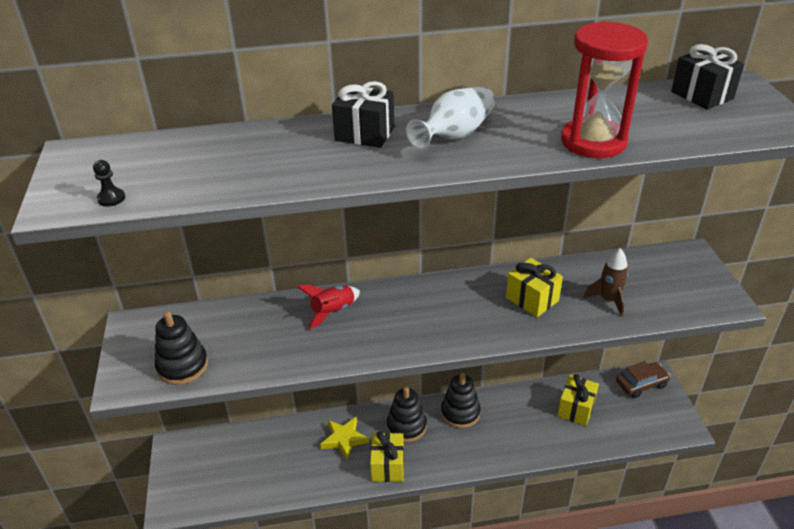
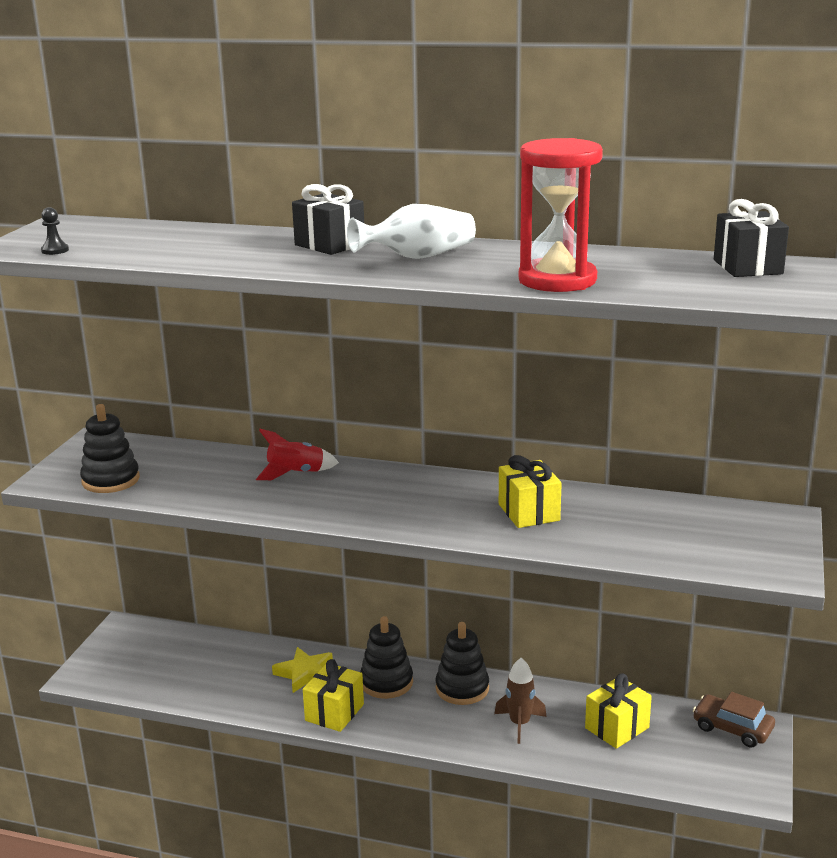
camera: 25 degrees right, 15 degrees down
brown rocket [584,248,628,317] -> brown rocket moved to [494,658,547,744]
brown car [616,361,670,398] -> brown car turned 150 degrees counterclockwise [693,692,775,748]

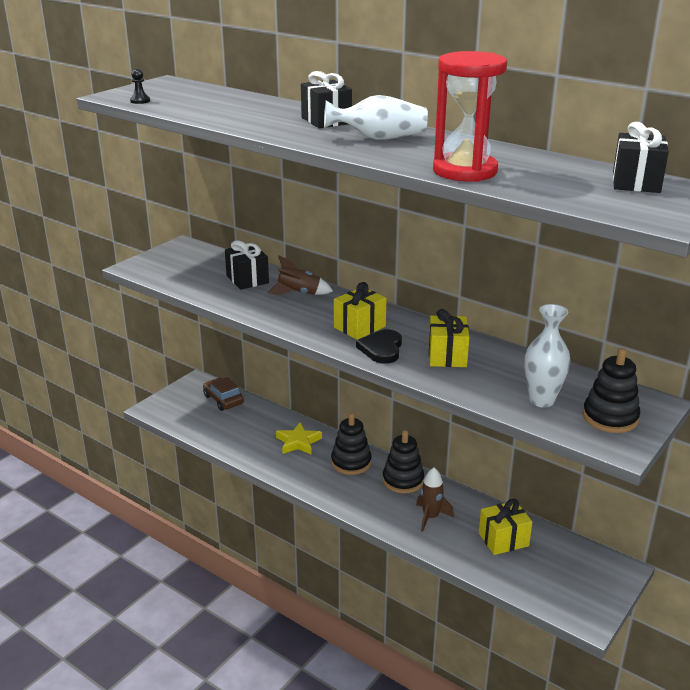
camera: 20 degrees right, 5 degrees up
black stacking toy [80,404,140,493] -> black stacking toy moved to [583,348,640,433]
red rocket [256,429,339,480] -> brown rocket [267,255,333,295]
yellow gift [303,659,364,732] -> yellow gift moved to [334,282,387,340]
brown car [693,692,775,748] -> brown car moved to [203,377,244,411]
none -> black gift [225,240,269,290]
none -> black heart [356,329,402,364]
none -> white vase [524,304,570,408]

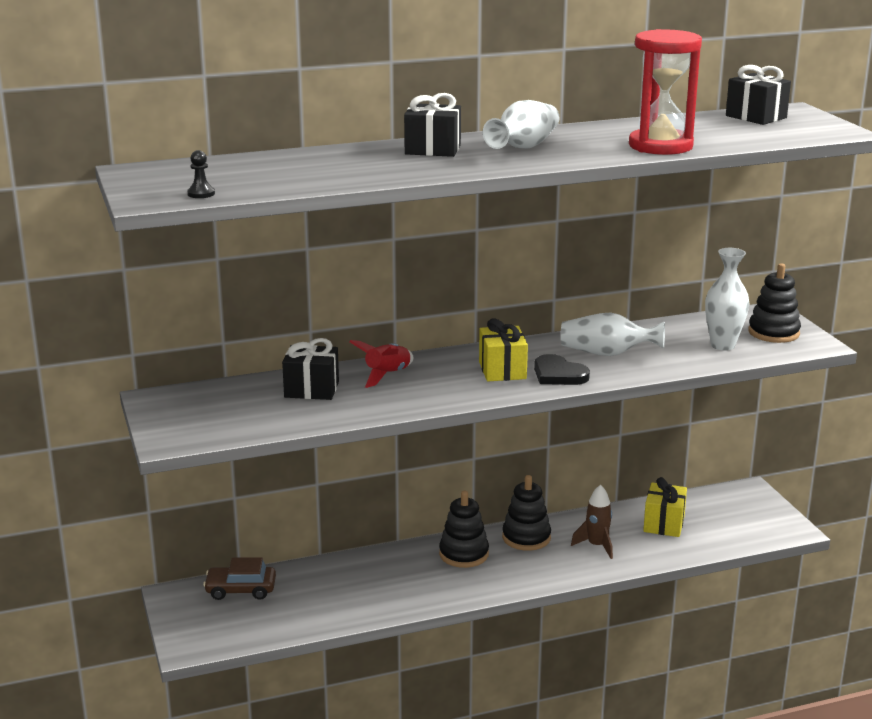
camera: 55 degrees left, 5 degrees down
brown rocket [267,255,333,295] -> red rocket [349,340,413,388]
yellow star [276,422,322,455] -> none
yellow gift [429,309,469,367] -> white vase [561,313,665,356]

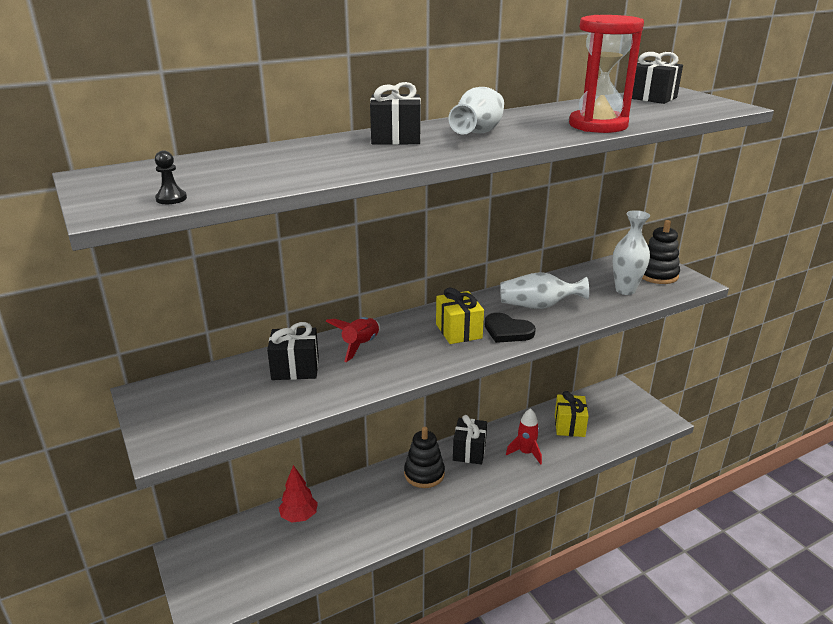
camera: 10 degrees left, 5 degrees up
brown car [203,557,276,600] -> none
black stacking toy [502,475,551,551] -> black gift [453,415,487,465]
brown rocket [571,485,613,559] -> red rocket [506,408,542,465]
none -> red tree [279,465,318,523]

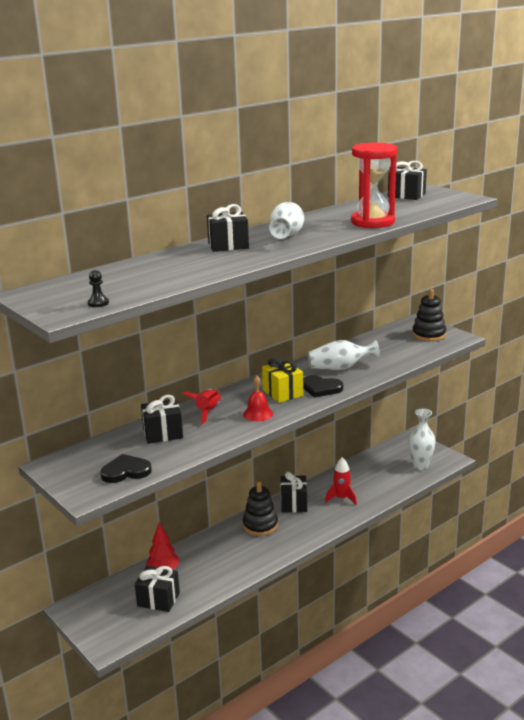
camera: 10 degrees left, 5 degrees down
yellow gift [555,391,589,437] -> none
white vase [613,210,650,295] -> white vase moved to [408,408,436,470]
none -> black heart [100,454,152,483]
none -> black gift [135,566,180,612]
none -> red bell [243,375,273,421]

